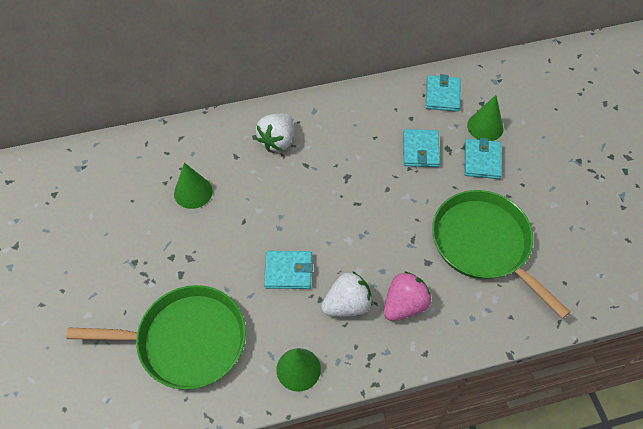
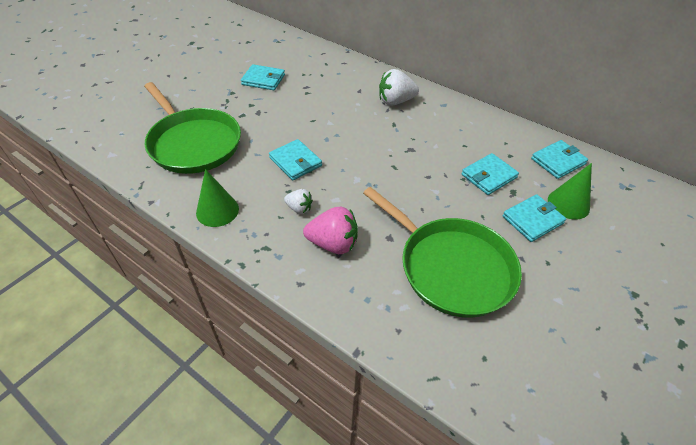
camera: 50 degrees right, 10 degrees down
green cone [174,163,213,209] -> none
white strawberry [321,271,373,316] -> white strawberry [284,189,313,214], size x0.57
green pan [432,190,570,319] -> green pan turned 120 degrees clockwise [363,187,522,318]
none -> turquoise wallet [241,64,285,90]

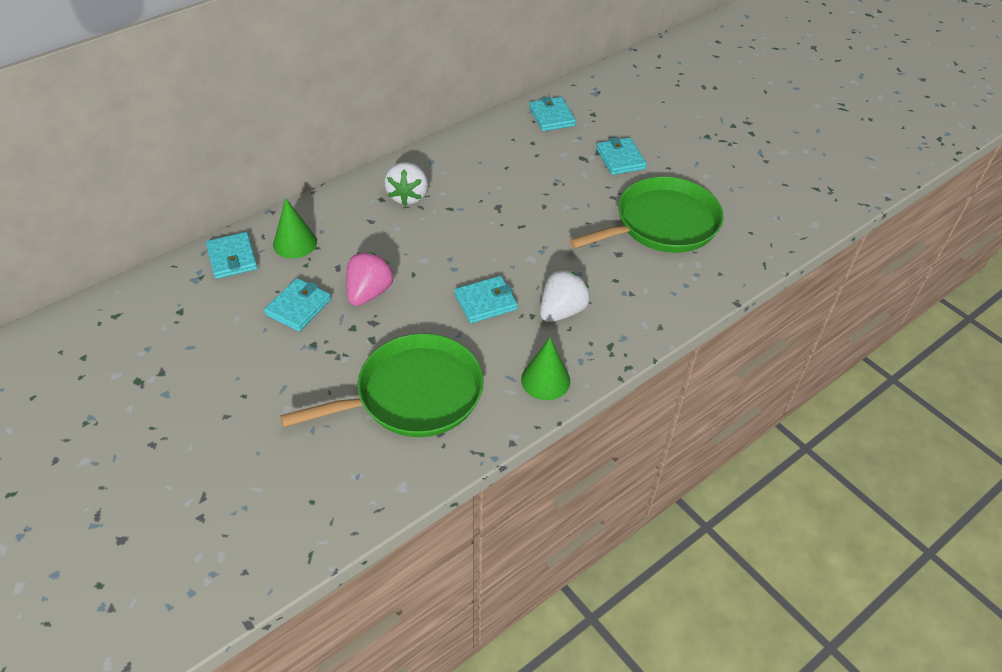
camera: 75 degrees left, 0 degrees up
white strawberry [284,189,313,214] -> white strawberry [540,269,590,322], size x1.74
pink strawberry [303,207,358,254] -> pink strawberry moved to [346,252,394,306]
turquoise wallet [461,153,519,195] -> turquoise wallet moved to [206,232,258,279]
green cone [548,163,592,219] -> green cone moved to [273,198,317,259]

